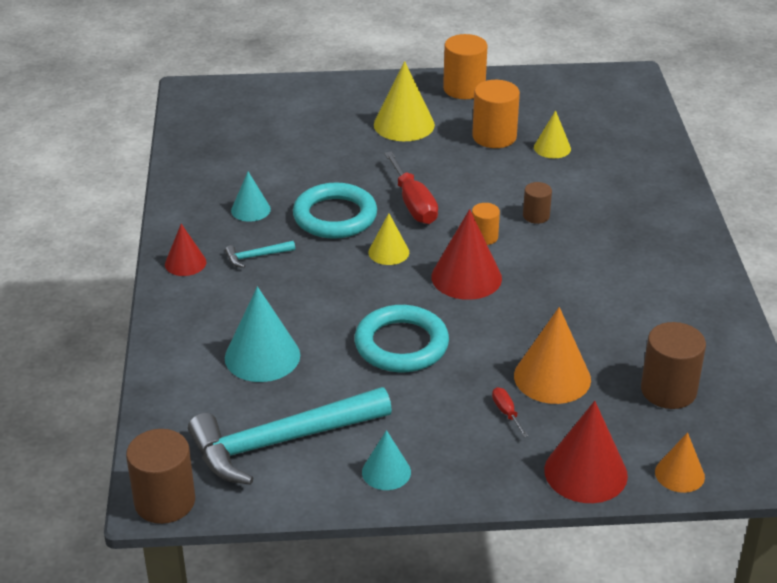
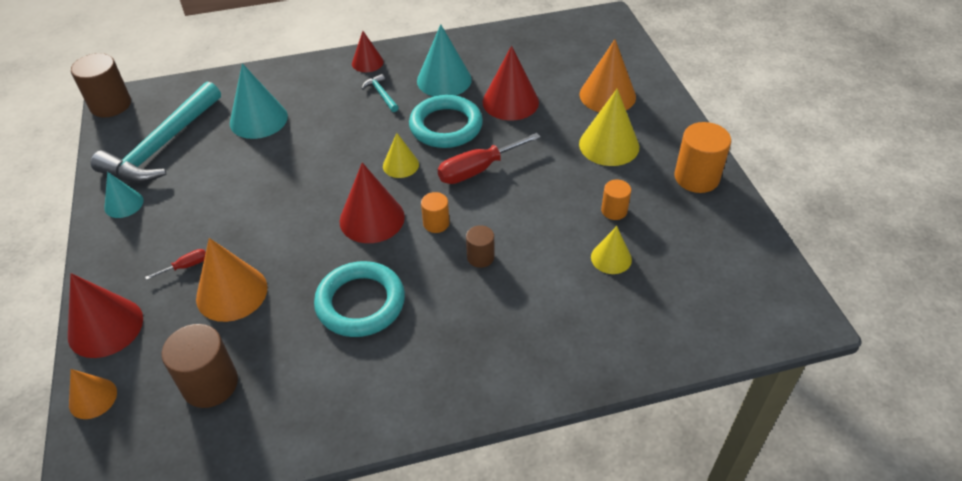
camera: 80 degrees right, 10 degrees up
turquoise hammer [188,387,392,485] -> turquoise hammer turned 120 degrees counterclockwise [91,81,221,183]
turquoise cone [231,172,271,222] -> turquoise cone [417,24,472,97], size x1.68
turquoise ring [354,305,449,372] -> turquoise ring moved to [314,261,405,337]
orange cylinder [472,80,520,148] -> orange cylinder [601,179,631,220], size x0.56
none -> red cone [483,46,539,121]
none -> orange cone [580,39,636,112]

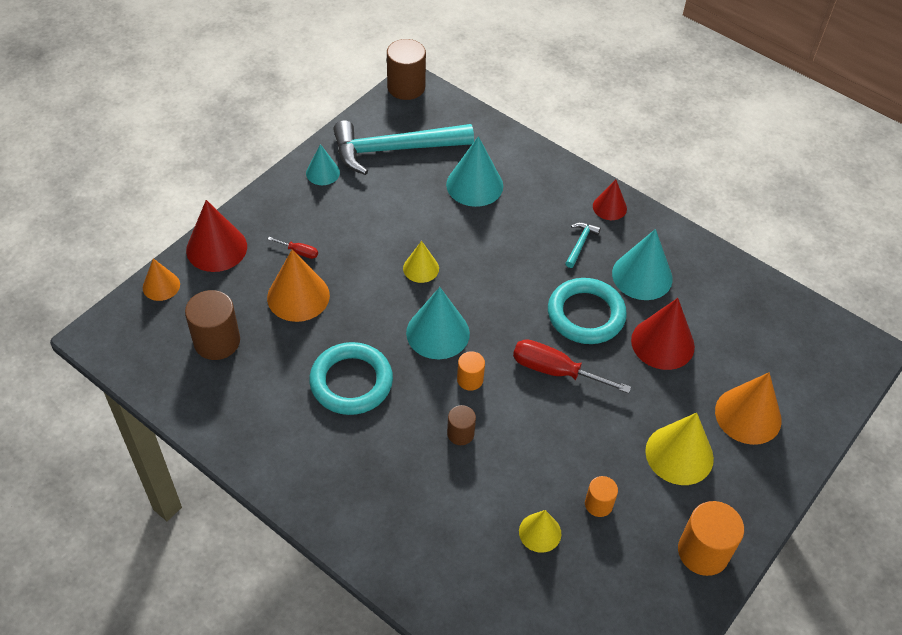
camera: 50 degrees right, 5 degrees up
red cone [340,162,405,243] -> turquoise cone [406,287,470,359]
yellow cone [383,133,419,178] -> yellow cone moved to [403,241,439,283]

